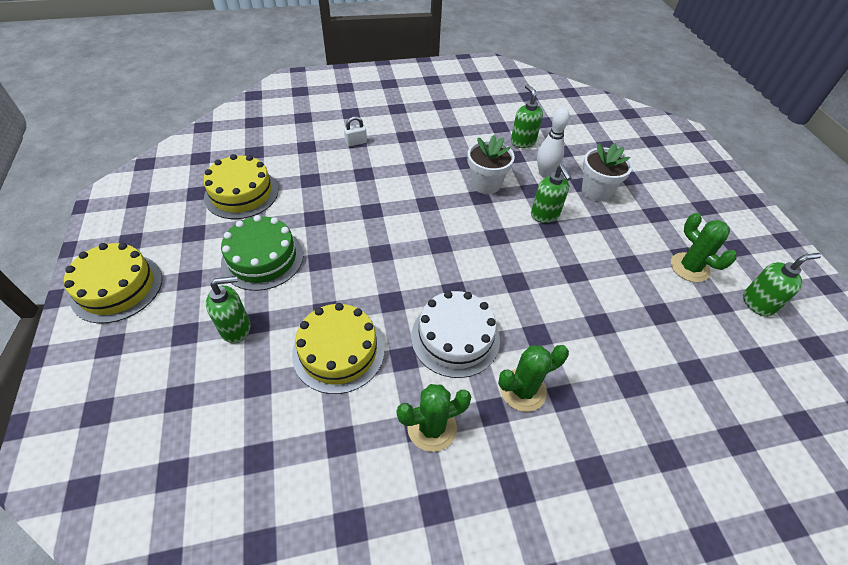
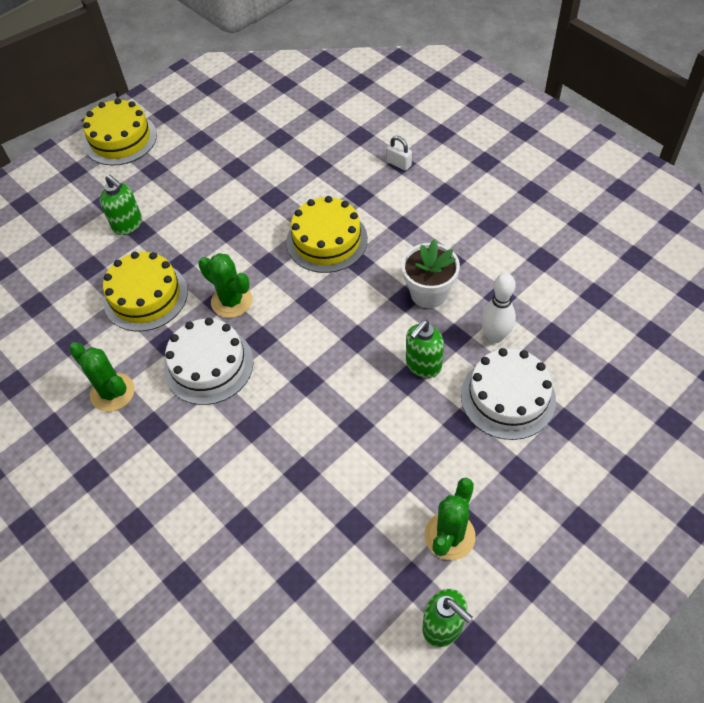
camera: 65 degrees right, 5 degrees up
yellow cake [203,154,278,219] -> yellow cake moved to [286,196,368,273]
green cake [221,215,303,291] -> none
green cactus [498,345,569,412] -> green cactus moved to [198,253,252,318]
green soap dispenser [511,84,543,148] -> none
white flower pot [582,143,633,201] -> white cake [461,348,556,440]

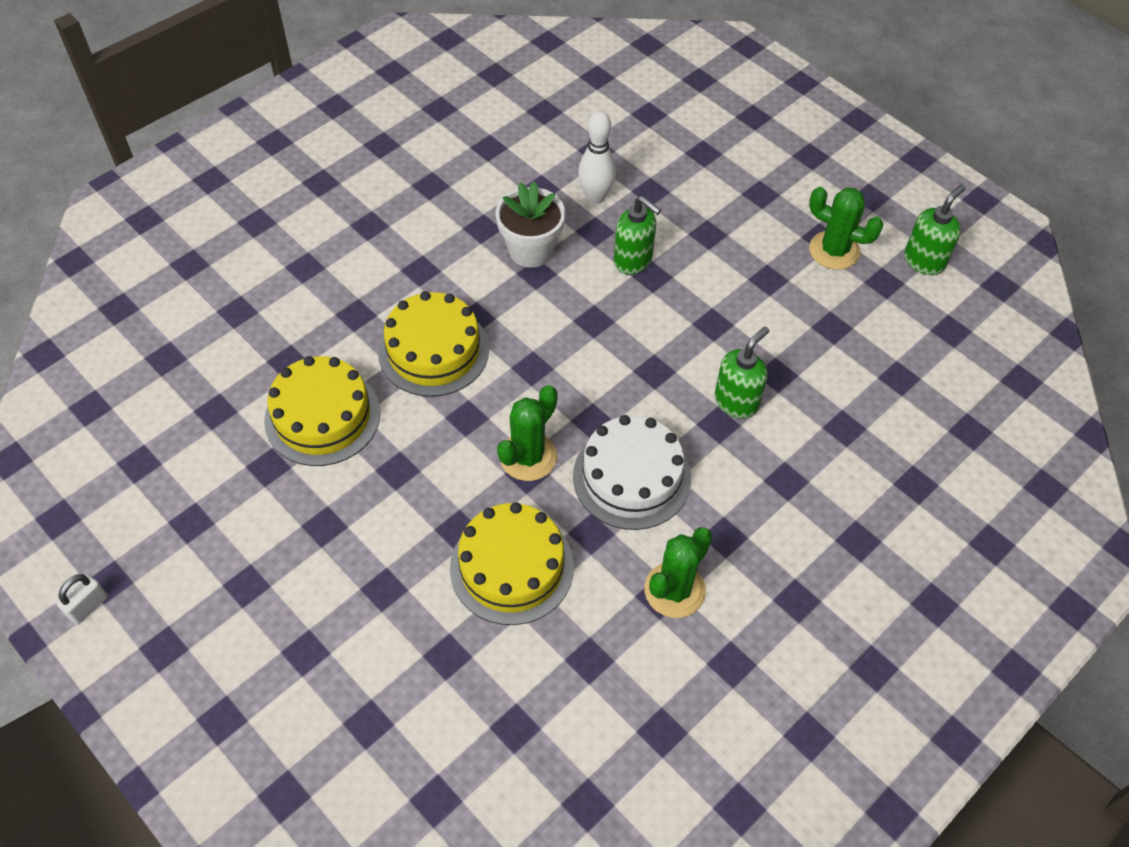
camera: 95 degrees left, 0 degrees up
yellow cake [83,98,157,166] -> yellow cake moved to [264,356,380,466]
green soap dispenser [100,175,142,235] -> green soap dispenser moved to [715,327,769,418]
white padlock [387,136,412,171] -> white padlock moved to [56,574,107,624]
white cake [461,348,556,440] -> none

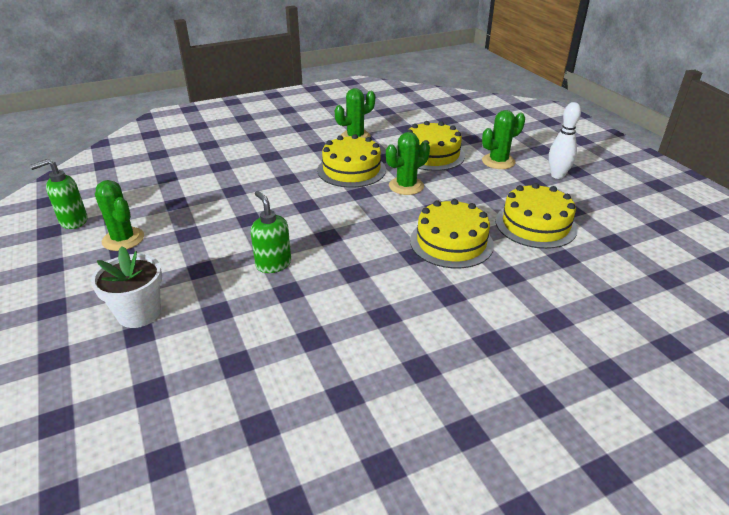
camera: 160 degrees left, 20 degrees down
white padlock [56,574,107,624] -> none
white flower pot [495,182,565,268] -> white flower pot moved to [91,246,162,328]
white cake [573,415,691,530] -> yellow cake [317,134,386,188]
white bowling pin [578,111,616,204] -> white bowling pin moved to [549,102,581,179]
green soap dispenser [715,327,769,418] -> none
none -> green cactus [482,110,525,169]

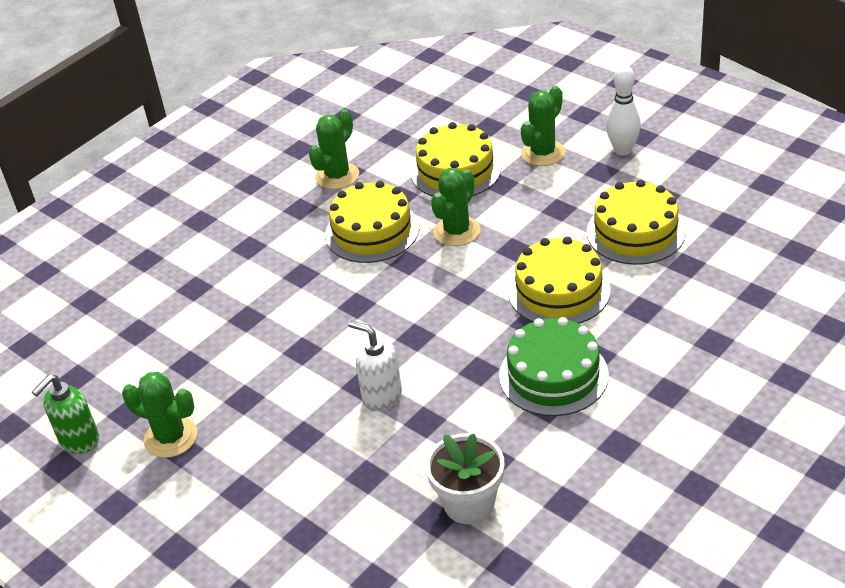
camera: 20 degrees left, 5 degrees up
white flower pot [91,246,162,328] -> white flower pot moved to [426,433,504,524]
green soap dispenser [251,191,291,273] -> white soap dispenser [348,321,402,411]
none -> green cake [499,317,609,416]

